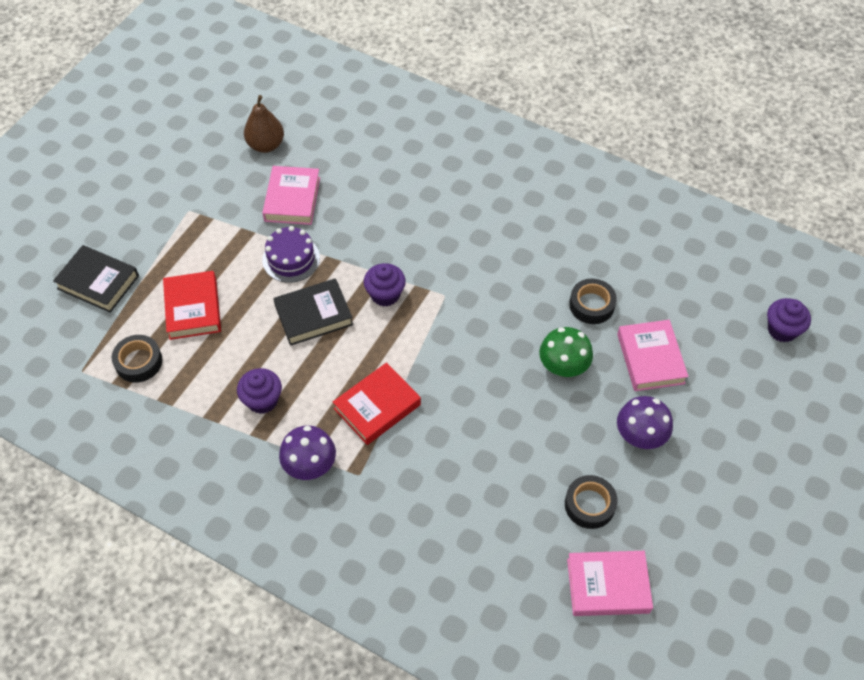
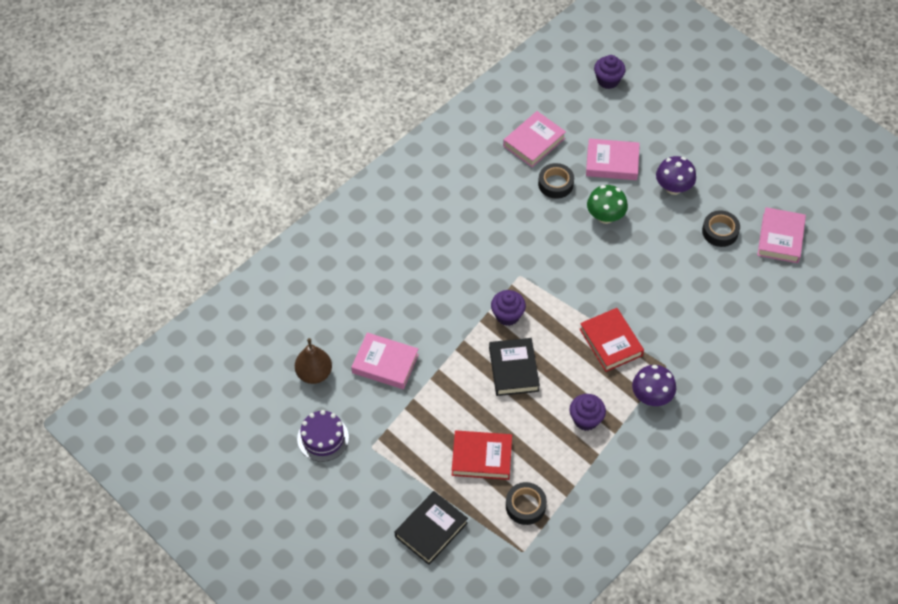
camera: 75 degrees left, 0 degrees up
purple cake [262,226,320,283] -> purple cake moved to [297,410,349,462]
none -> pink book [503,111,566,167]

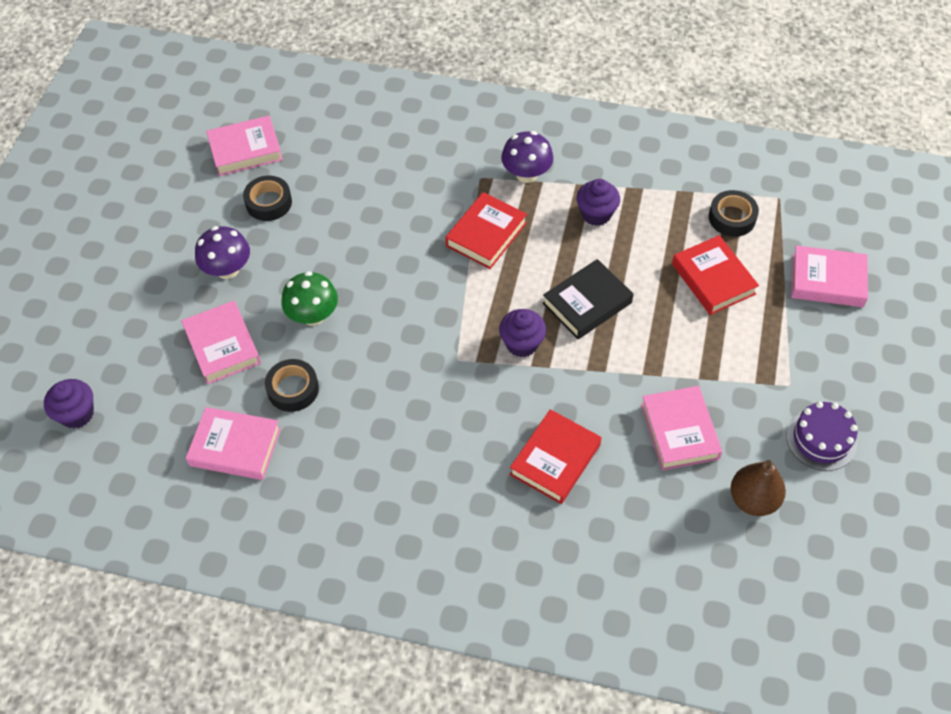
camera: 120 degrees left, 0 degrees up
black book [395,491,468,565] -> pink book [791,245,868,307]
none -> red book [510,409,601,504]

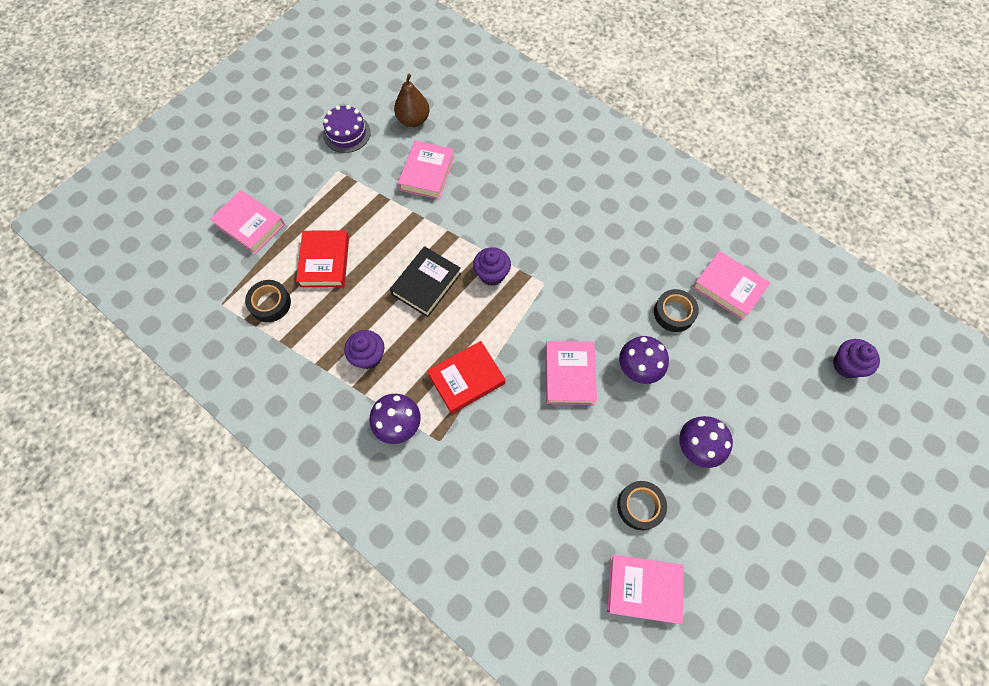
camera: 155 degrees left, 10 degrees up
pink book [181,301,261,385] -> pink book moved to [545,341,597,405]
green mushroom [281,271,338,326] -> purple mushroom [619,336,669,384]
red book [510,409,601,504] -> none
black book [543,259,634,339] -> black book turned 45 degrees counterclockwise [390,246,461,317]

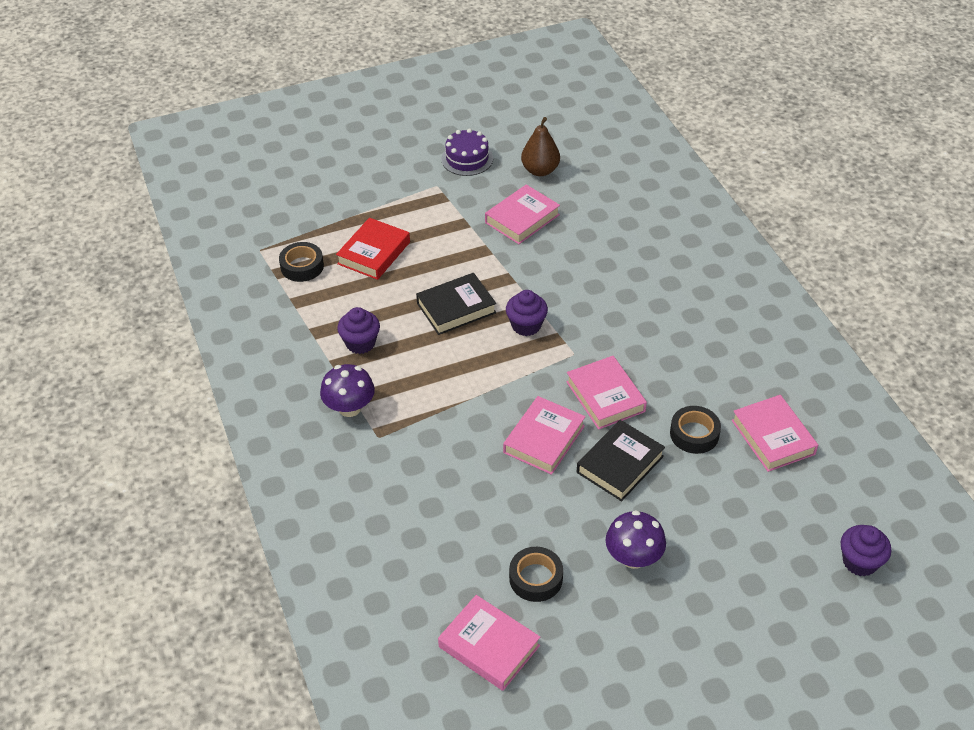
camera: 30 degrees right, 20 degrees down
pink book [210,190,285,254] -> pink book moved to [566,356,647,430]
red book [427,341,505,414] -> none
purple mushroom [619,336,669,384] -> black book [577,420,665,501]

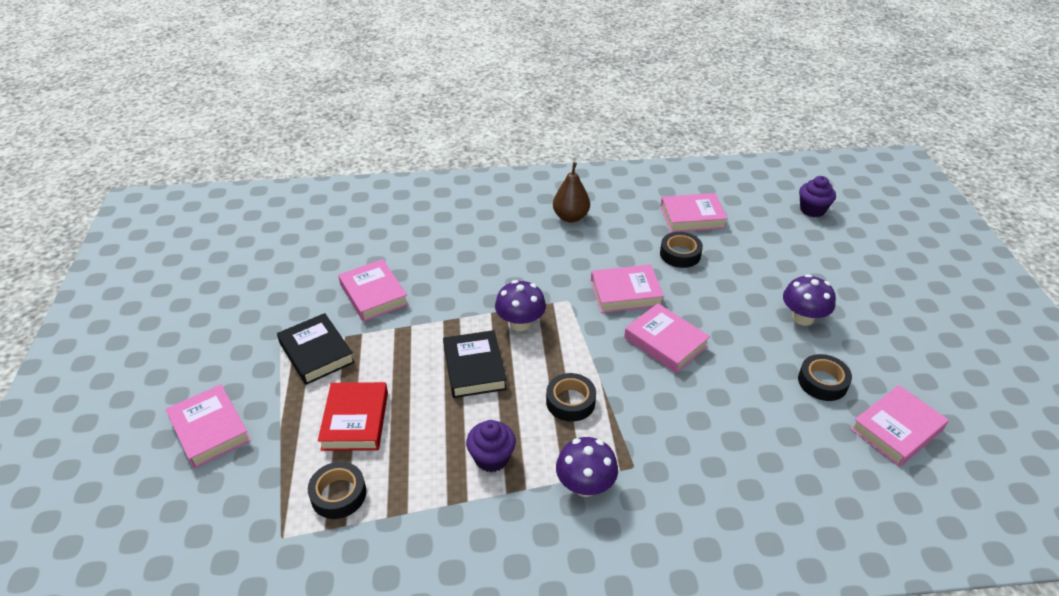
camera: 75 degrees left, 5 degrees down
red book [336,218,410,280] -> red book turned 45 degrees clockwise [318,382,388,451]
purple cake [441,128,493,176] -> none
purple cupcake [506,290,548,336] -> purple mushroom [495,280,546,331]
brown pear [521,117,560,176] -> brown pear moved to [553,162,590,222]
black book [577,420,665,501] -> black book moved to [277,313,355,385]
none -> pink book [166,384,251,469]
none -> black tape [546,373,596,422]

